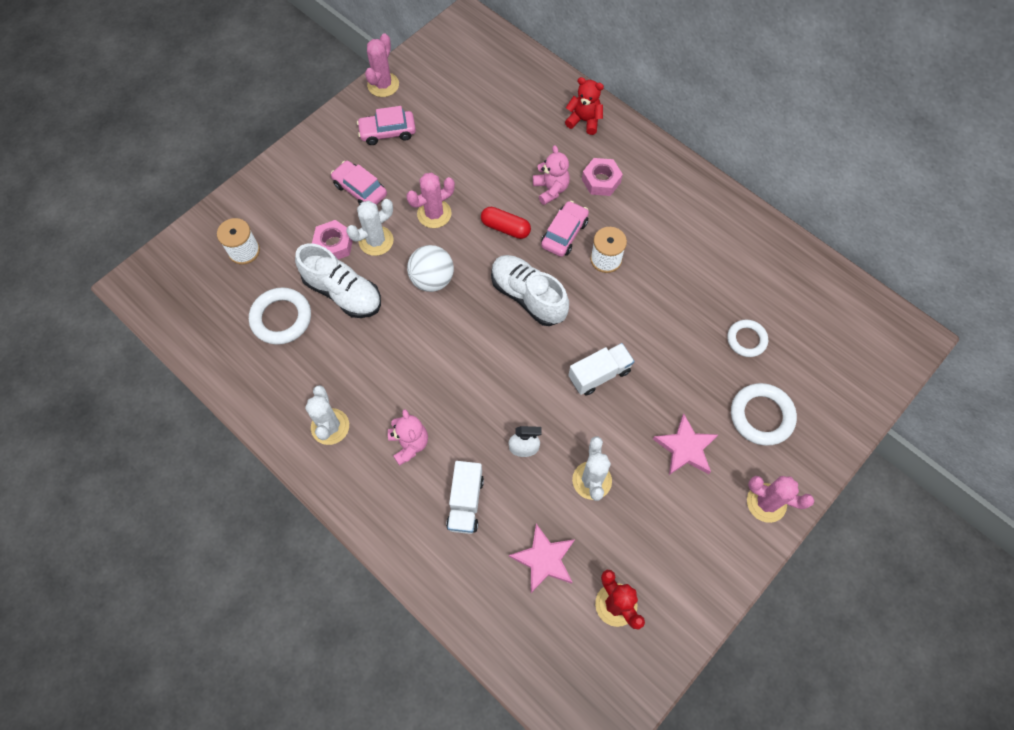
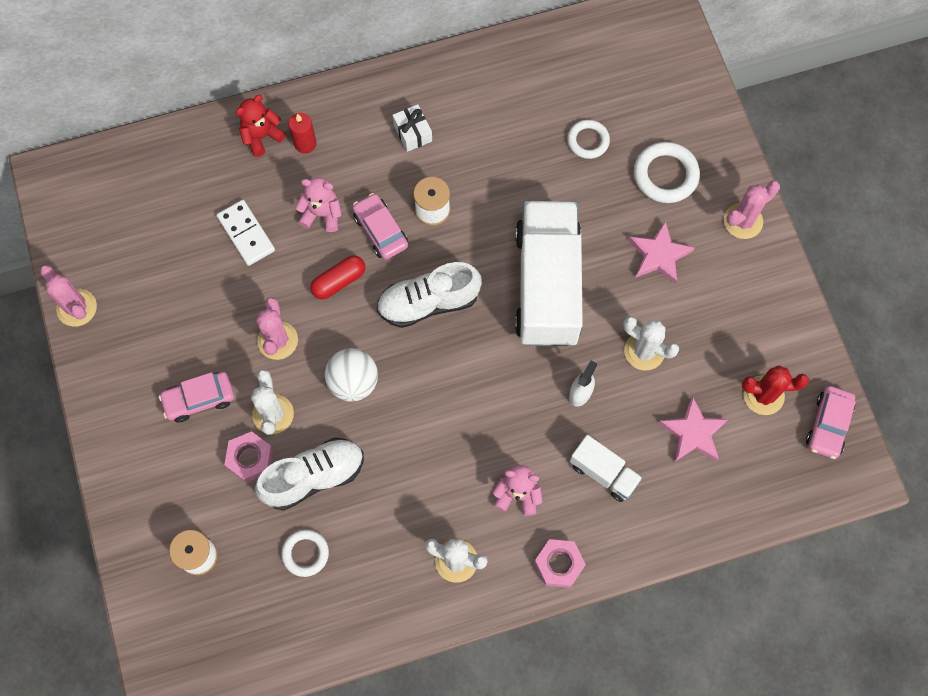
camera: 60 degrees left, 5 degrees up
white ring [249,288,311,345] -> white ring [281,529,329,577], size x0.65
pink car [357,106,416,145] -> pink car moved to [806,386,856,459]
white truck [568,343,635,396] -> white truck [515,201,583,347], size x2.12
pink nut [582,158,623,196] -> pink nut moved to [534,539,586,588]
none -> white domino [217,200,275,266]
none -> red candle [288,113,317,153]
none -> white gift [393,104,432,152]

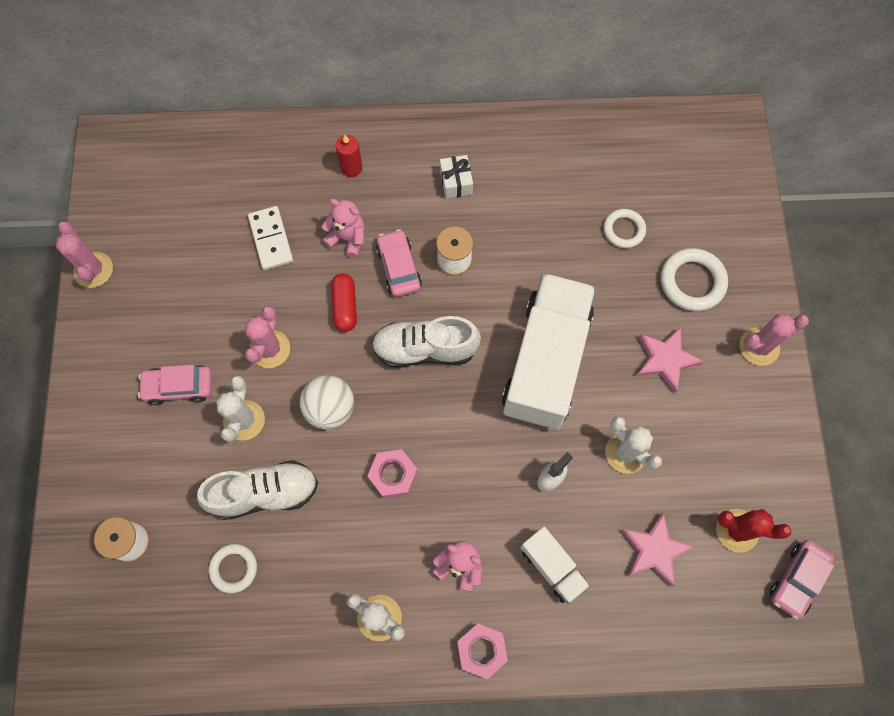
camera: 15 degrees right, 0 degrees up
pink nut [224,431,273,483] -> pink nut moved to [368,449,418,498]
red teddy bear [236,95,286,157] -> none
red capsule [310,255,365,299] -> red capsule turned 75 degrees counterclockwise [331,273,357,332]

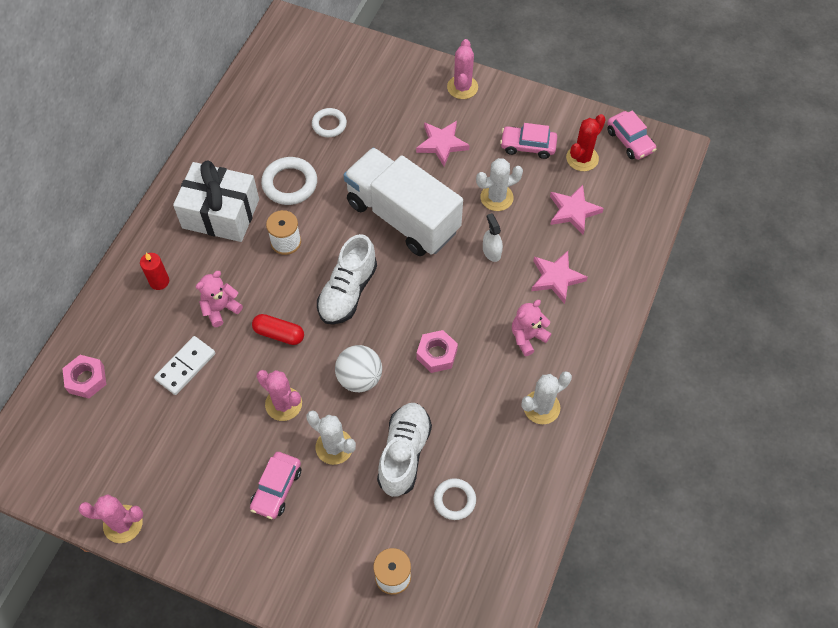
camera: 65 degrees left, 10 degrees down
white domino [248,206,293,270] -> white domino turned 60 degrees counterclockwise [154,336,215,395]
pink car [376,229,422,297] -> pink car moved to [500,123,557,159]
white gift [440,155,473,199] -> white gift [173,160,259,242], size x2.19
pink nut [457,623,508,679] -> pink nut moved to [62,355,106,398]
white truck [520,527,590,604] -> pink star [531,251,588,304]
white ring [661,248,728,311] -> white ring moved to [261,157,317,205]

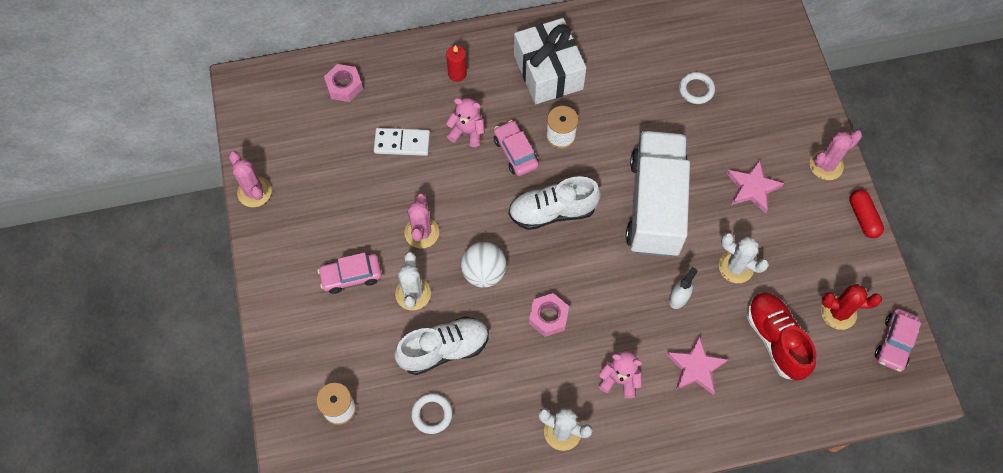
camera: 55 degrees right, 5 degrees up
red capsule [252,314,304,345] -> red capsule moved to [849,189,884,238]
white ring [261,157,317,205] -> none
pink car [500,123,557,159] -> pink car moved to [494,120,539,176]
pink star [550,185,604,235] -> red shoe [747,293,817,380]

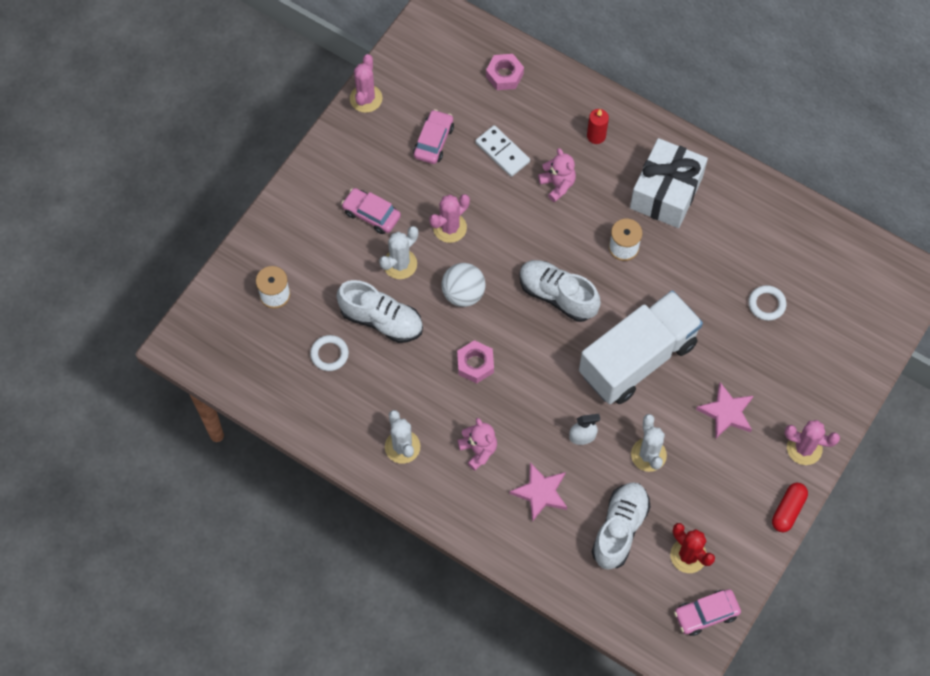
camera: 45 degrees right, 0 degrees up
pink car [494,120,539,176] -> pink car moved to [413,109,454,164]
red shoe [747,293,817,380] -> white shoe [592,482,651,570]

